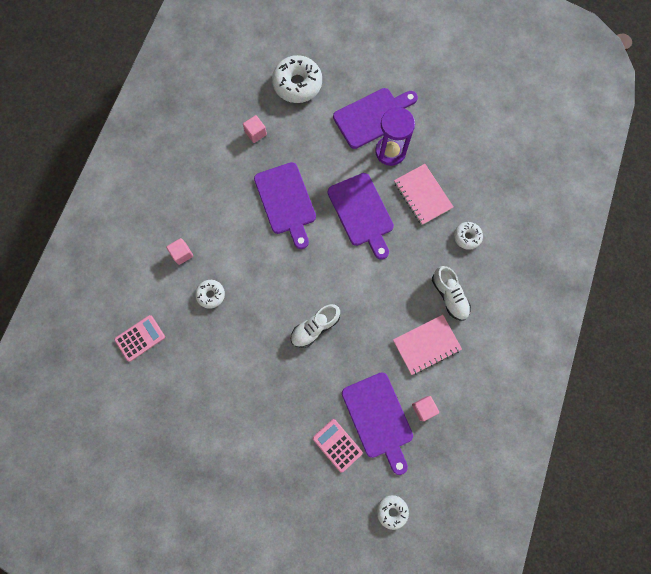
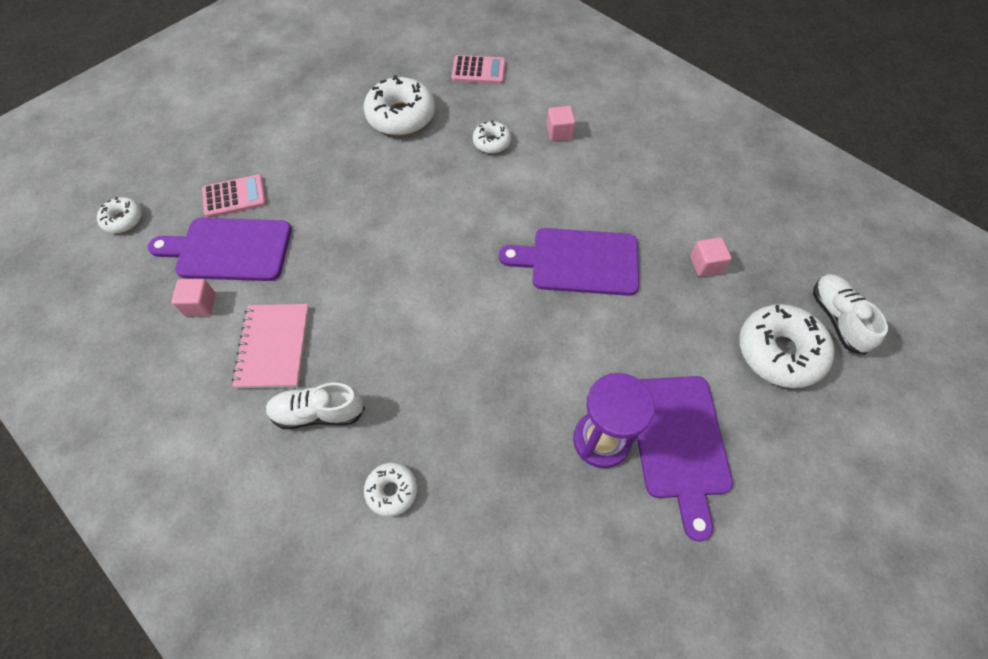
camera: 115 degrees right, 15 degrees down
pink calculator [114,315,165,362] -> pink calculator turned 75 degrees counterclockwise [451,55,506,84]
white shoe [291,304,340,348] -> white shoe moved to [813,274,888,355]
purple cutting board [328,173,394,260] -> none
pink notebook [394,164,454,225] -> none
none -> white donut [363,75,435,136]

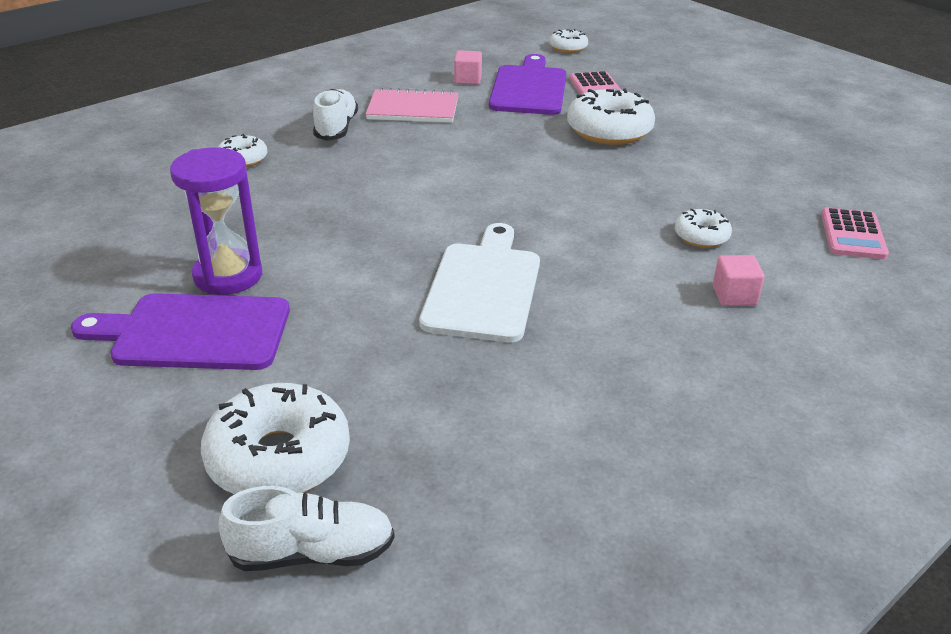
camera: 95 degrees right, 25 degrees down
white donut [363,75,435,136] -> white donut moved to [567,88,655,145]
purple cutting board [499,228,639,296] -> white cutting board [419,223,540,342]
pink cube [690,237,731,277] -> none

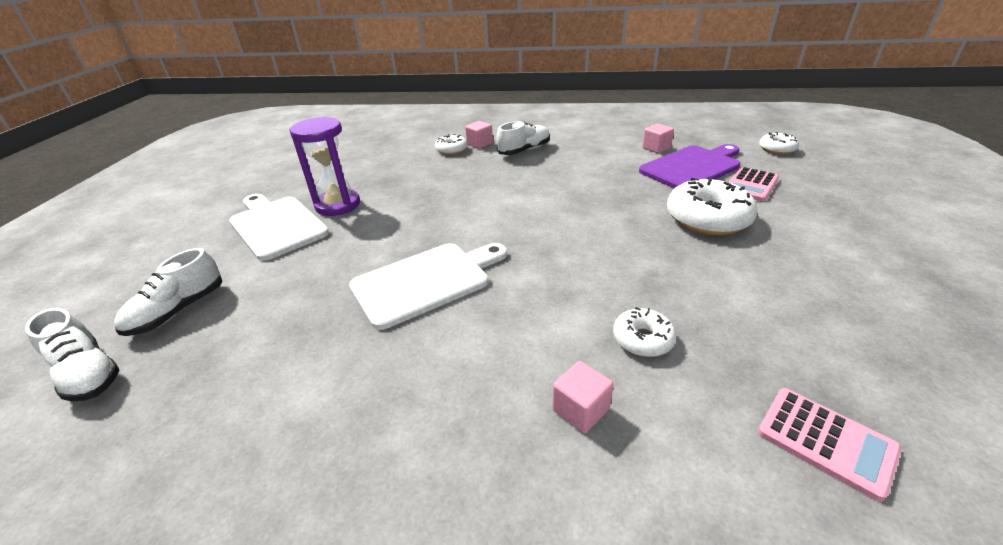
camera: 50 degrees right, 0 degrees up
purple cutting board [71,293,290,370] -> white cutting board [229,194,329,261]
white donut [201,383,350,494] -> white shoe [114,248,222,336]
pink notebook [366,88,458,123] -> none
pink calculator [821,207,889,259] -> pink calculator turned 105 degrees counterclockwise [758,388,901,501]
none -> pink cube [465,121,493,149]

